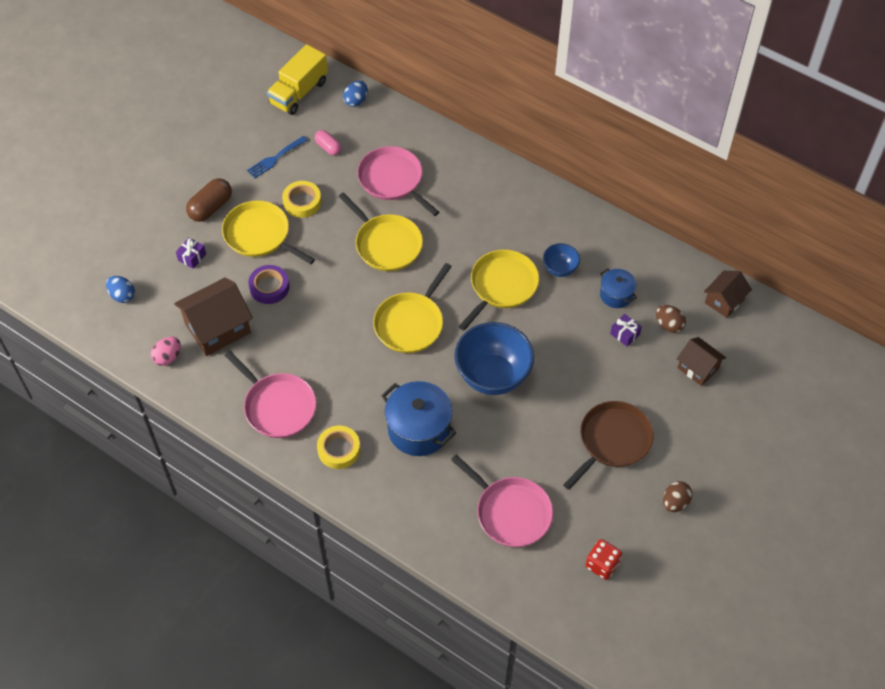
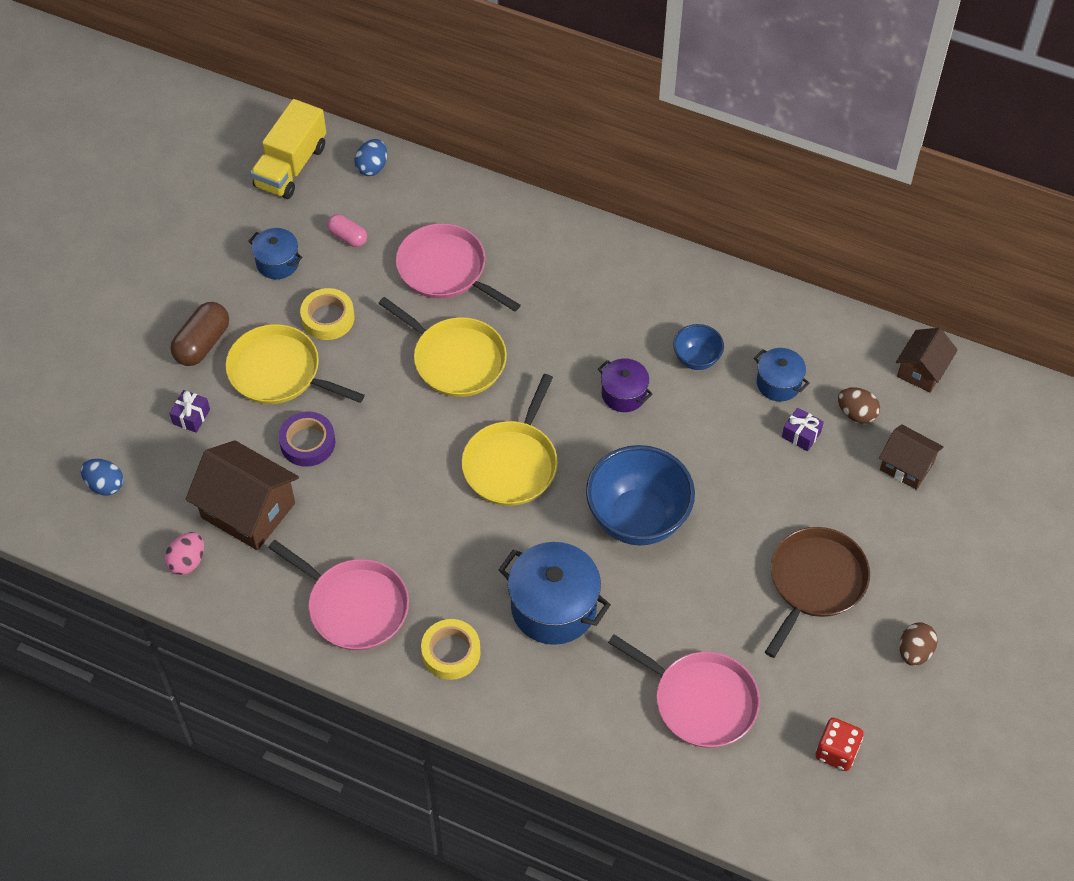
camera: 10 degrees left, 0 degrees up
brown house [174,278,253,356] -> brown house turned 75 degrees clockwise [186,440,299,550]
blue fork [247,136,308,179] -> blue pot [248,228,302,279]
yellow pan [458,250,539,331] -> purple pot [598,358,652,412]

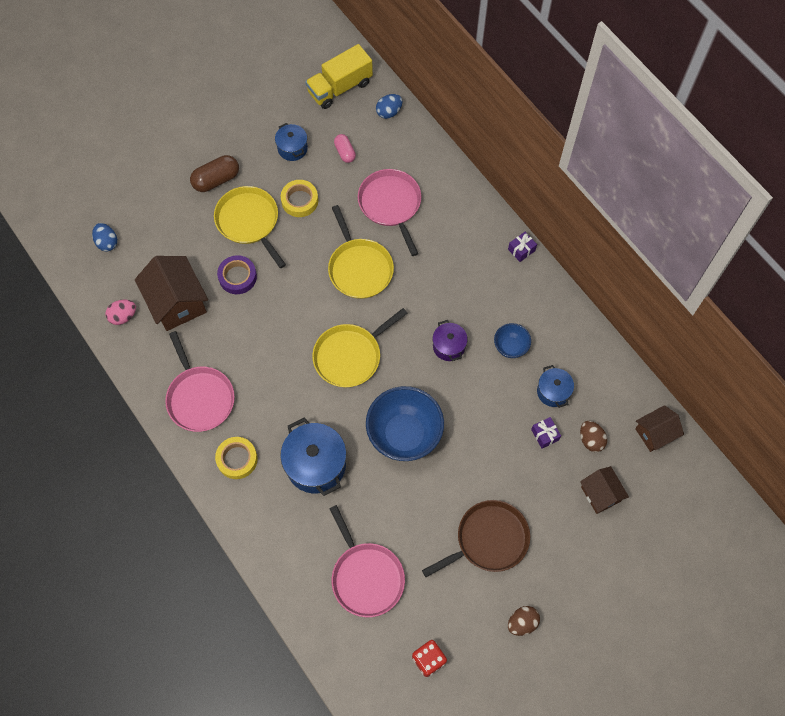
camera: 30 degrees right, 10 degrees up
purple gift [169,390,210,433] -> purple gift moved to [508,232,537,262]

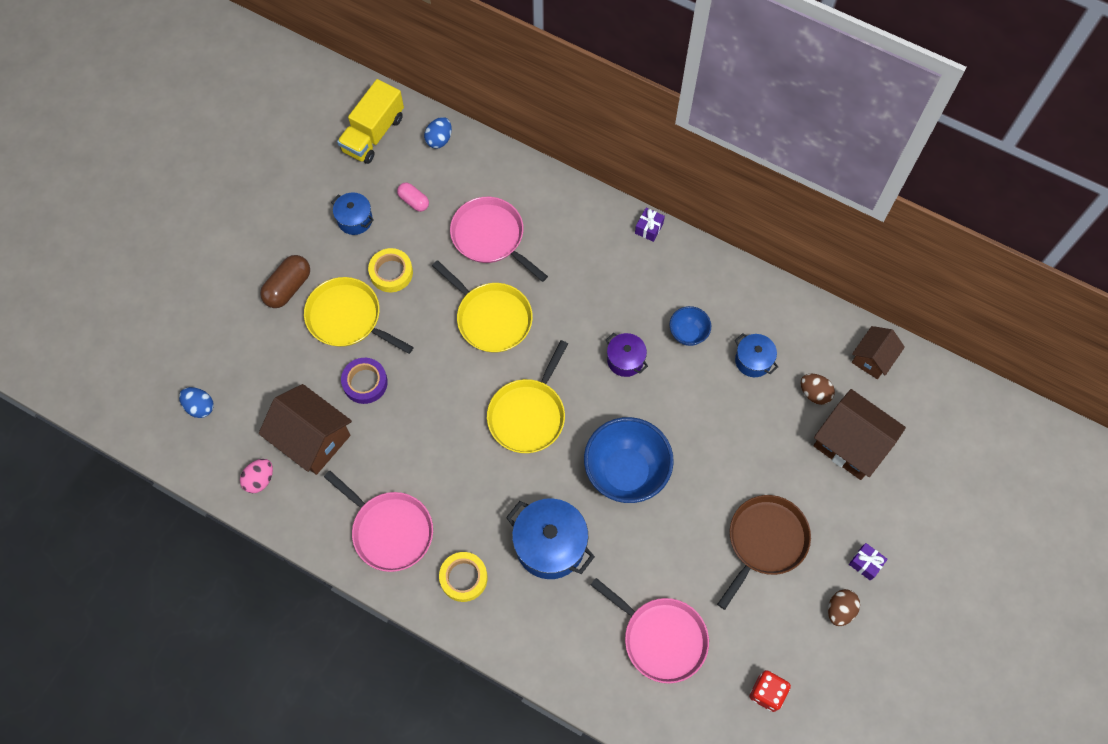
camera: 25 degrees left, 0 degrees up
purple gift [531,417,561,448] -> purple gift moved to [849,543,888,581]
brown house [580,466,629,514] -> brown house [813,389,906,480], size x1.66

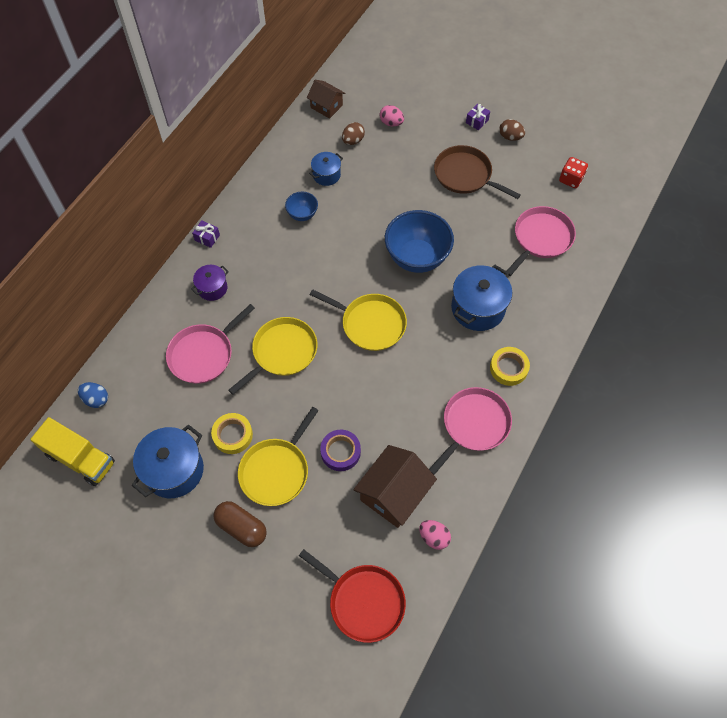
camera: 90 degrees left, 5 degrees down
blue egg [179,387,214,418] -> red pan [299,549,406,643]
blue pot [331,193,374,235] -> blue pot [132,425,204,498], size x1.77
pink capsule [397,182,429,212] -> none
purple pot [606,333,648,377] -> purple pot moved to [191,265,229,301]
brown house [813,389,906,480] -> pink egg [379,105,404,126]

